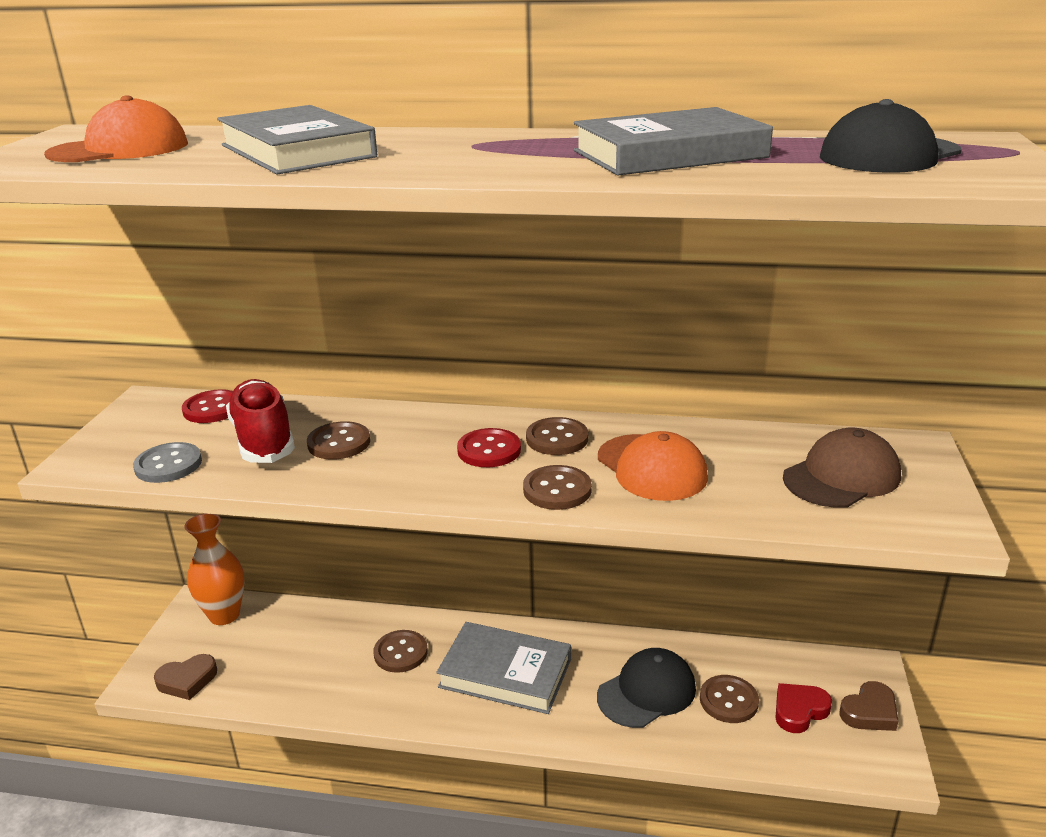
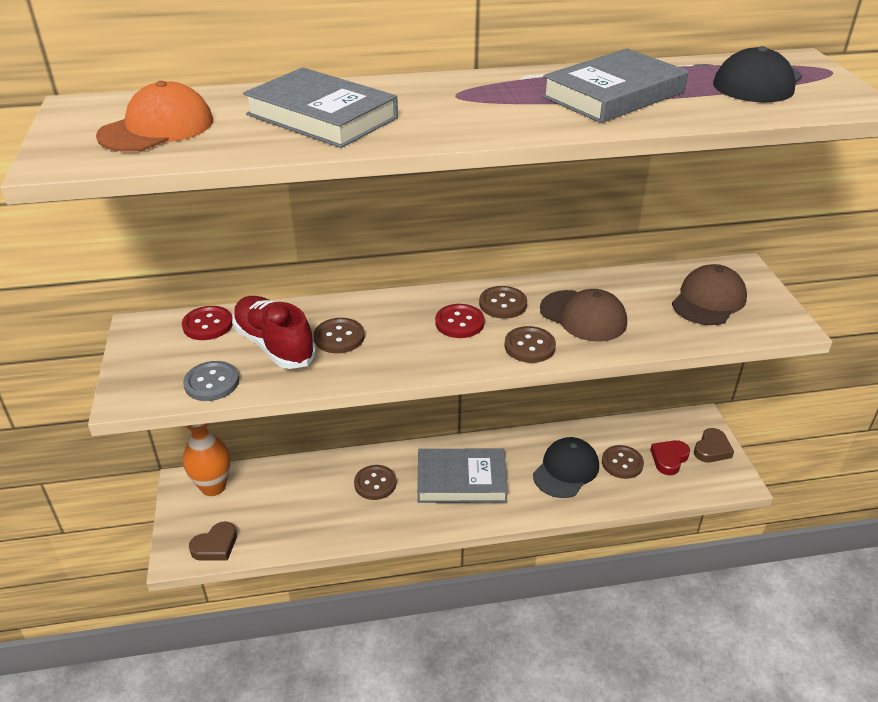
camera: 20 degrees left, 10 degrees up
orange cap [598,431,708,501] -> brown cap [540,289,627,342]

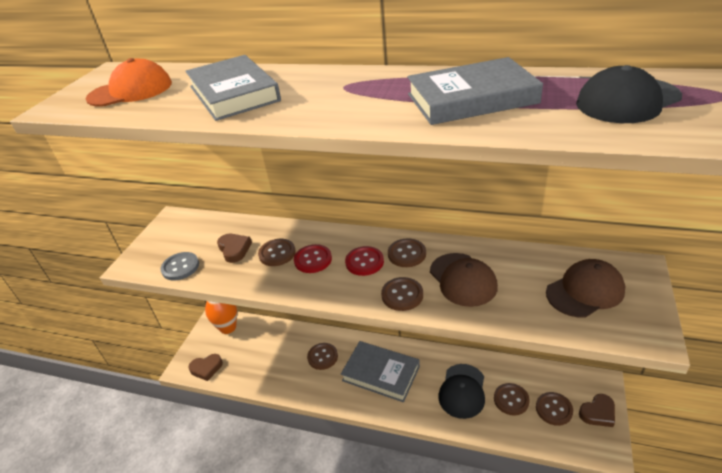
camera: 30 degrees right, 0 degrees up
red button [182,306,233,340] -> red button moved to [294,244,332,273]
red shoe [232,296,316,369] -> brown heart [217,234,252,263]
black cap [533,437,599,498] -> black cap turned 135 degrees clockwise [438,364,485,419]
red heart [650,440,690,475] -> brown button [536,392,573,426]

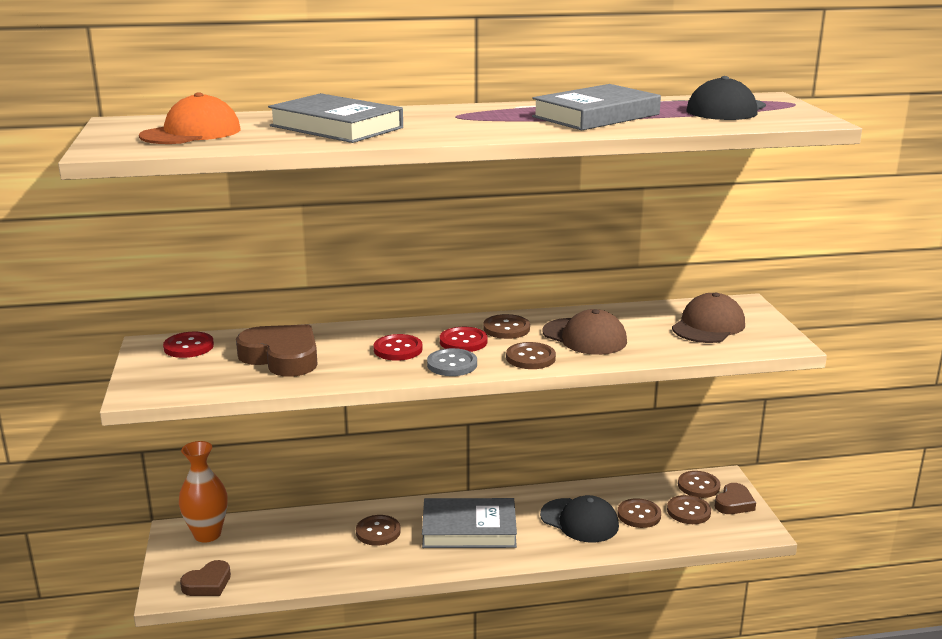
camera: 30 degrees left, 15 degrees down
grey button [160,252,199,281] -> grey button moved to [427,348,477,376]
brown heart [217,234,252,263] -> brown heart [236,324,318,377], size x1.72
brown button [258,239,295,266] -> brown button moved to [678,471,720,498]
black cap [438,364,485,419] -> black cap turned 45 degrees counterclockwise [540,495,619,543]
none -> red button [163,332,214,358]

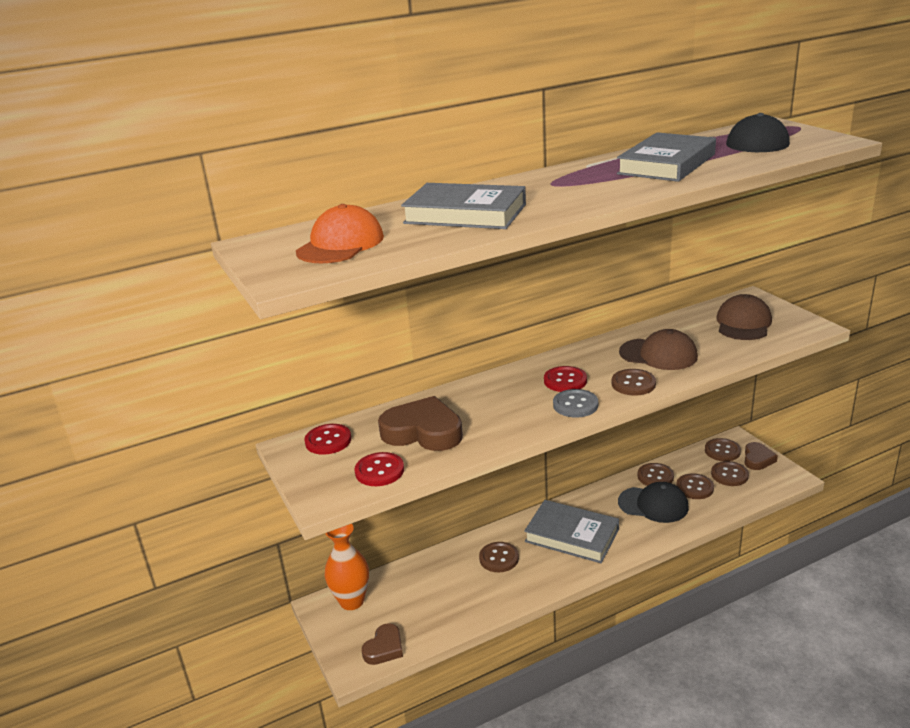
camera: 15 degrees left, 5 degrees up
red button [373,334,423,361] -> red button moved to [355,452,404,486]
grey book [422,498,517,548] -> grey book turned 45 degrees clockwise [524,500,619,563]
brown button [483,314,530,339] -> brown button moved to [637,463,674,486]

